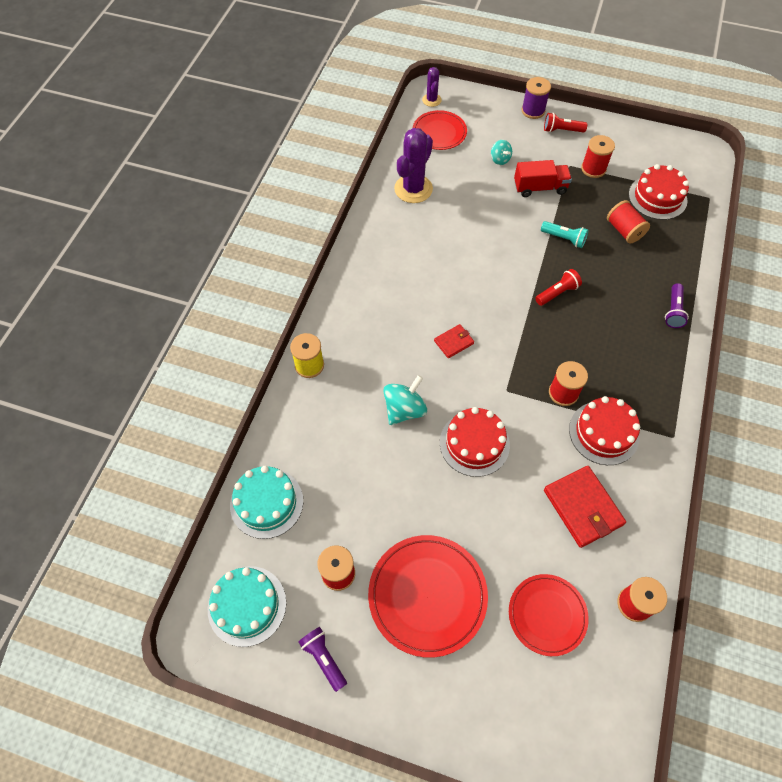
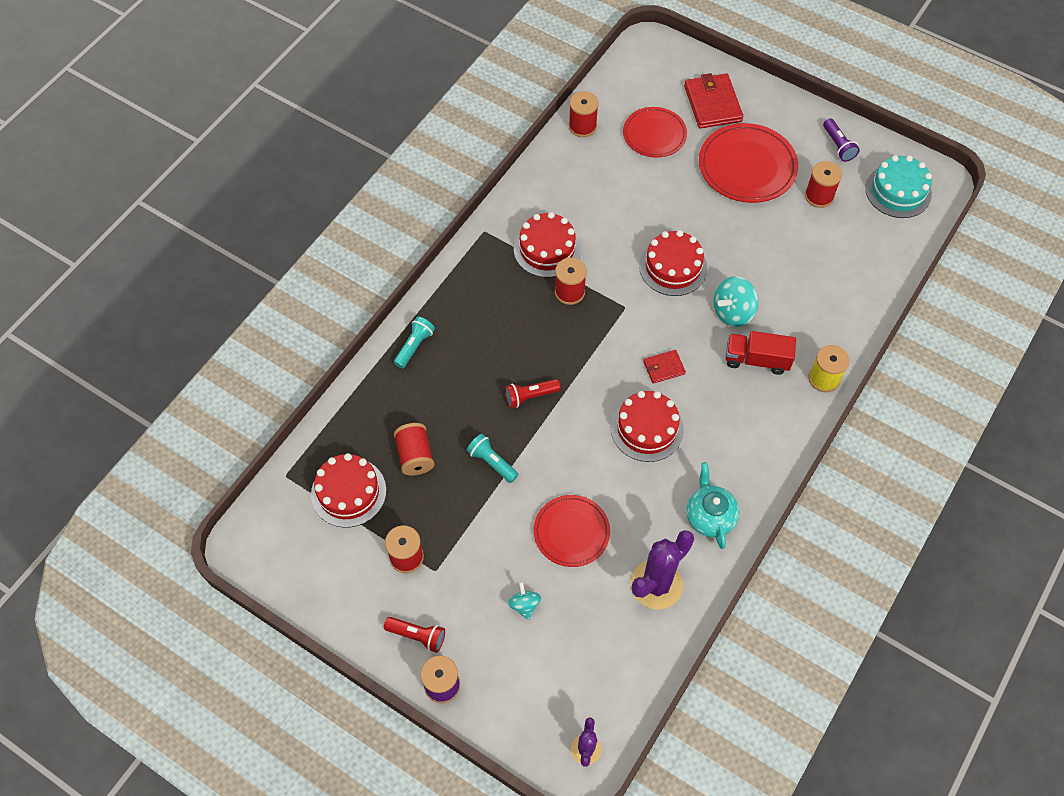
camera: 165 degrees left, 0 degrees up
turquoise cake [230,466,303,539] -> none
red plate [413,110,467,150] -> red plate moved to [534,495,610,567]
red truck [514,160,572,197] -> red truck moved to [726,331,796,375]
red wallet [544,466,626,548] -> red wallet moved to [684,73,743,129]
purple flashlight [665,283,689,328] -> turquoise flashlight [394,317,435,369]
none -> red cake [611,391,684,462]
none -> turquoise teapot [686,462,740,549]

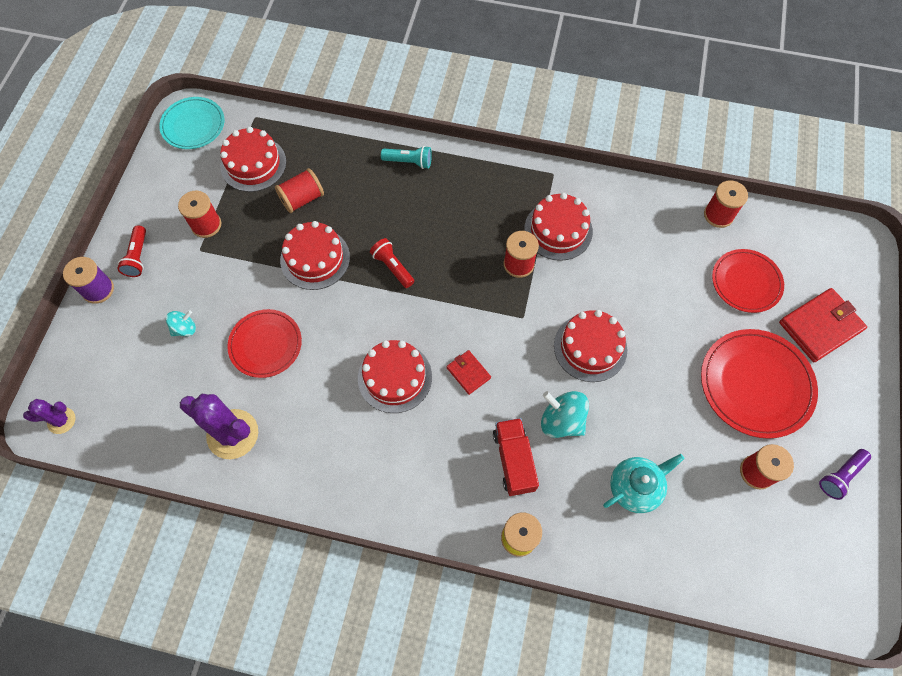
camera: 70 degrees right, 5 degrees up
turquoise flashlight [467,434,519,483] -> red cake [280,221,350,290]
turquoise teapot [686,462,740,549] -> turquoise teapot moved to [603,454,685,513]
turquoise cake [865,155,932,218] -> none
none -> turquoise plate [159,97,224,149]

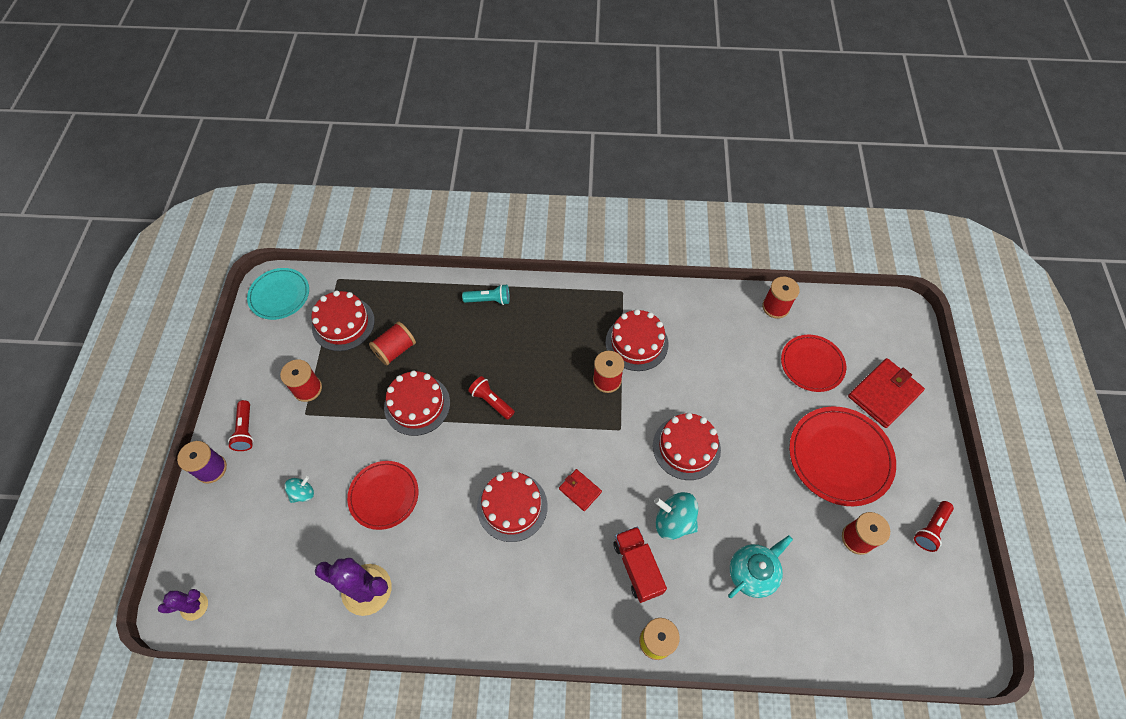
camera: 10 degrees left, 5 degrees down
purple flashlight [819,449,871,500] -> red flashlight [914,501,954,552]

